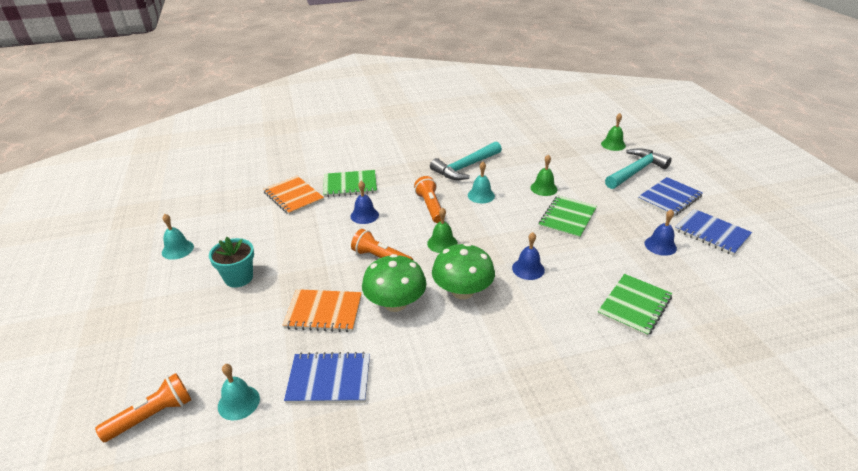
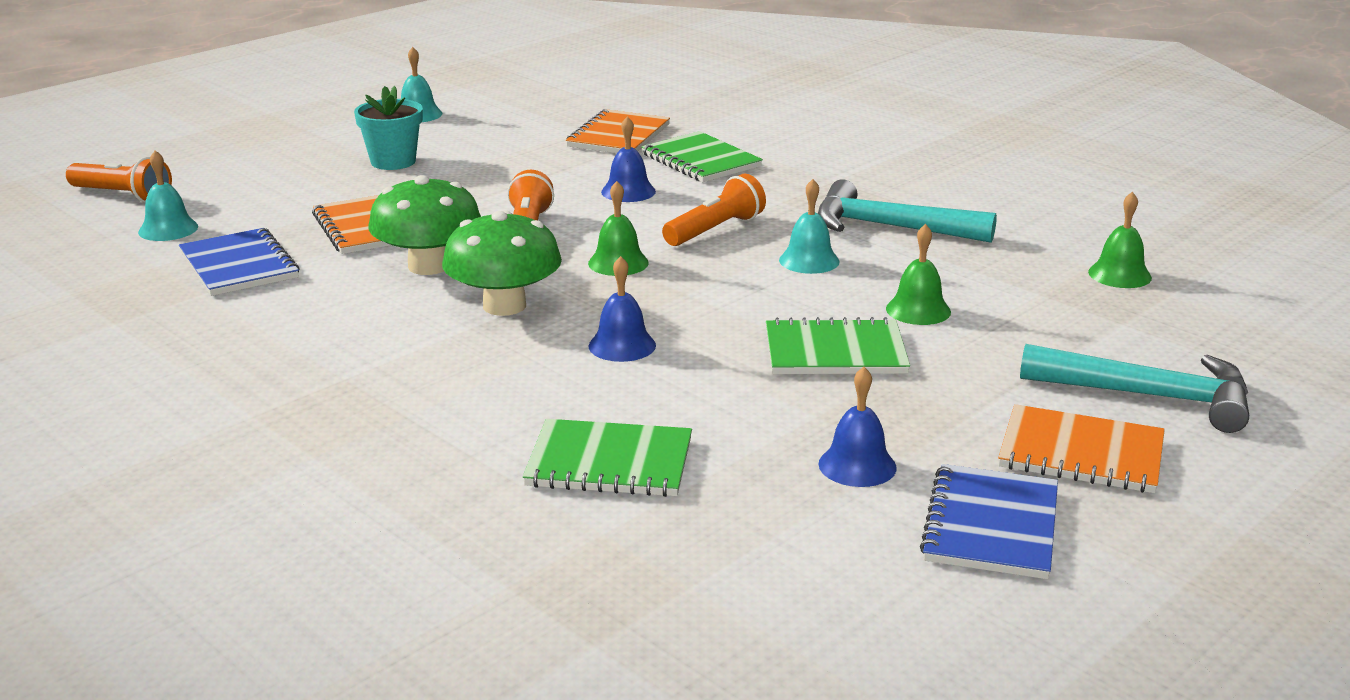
camera: 60 degrees right, 10 degrees down
green bell [601,113,626,151] -> green bell moved to [1088,191,1152,288]
blue notebook [638,177,703,217] -> orange notebook [998,404,1165,493]

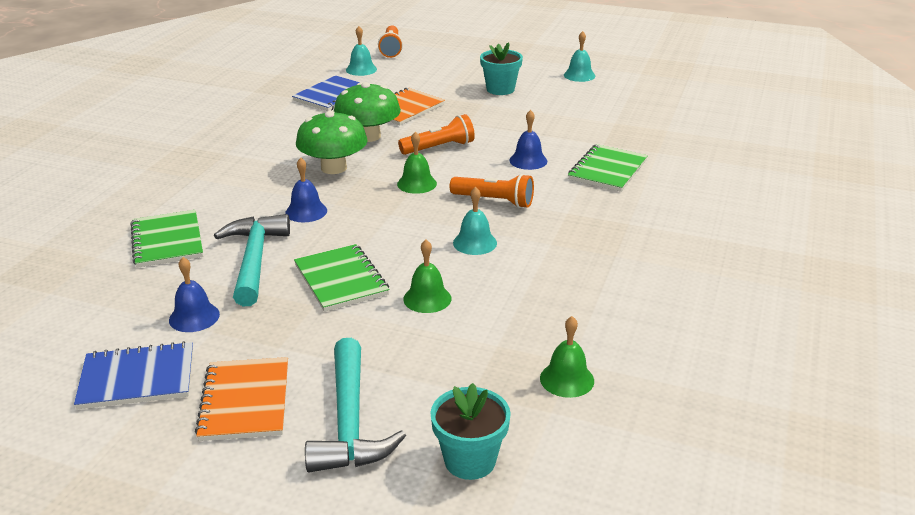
camera: 65 degrees right, 5 degrees up
orange notebook [566,109,670,153] -> none
turquoise hammer [818,179,997,243] -> turquoise hammer moved to [214,214,290,306]
none -> turquoise flower pot [430,383,511,480]

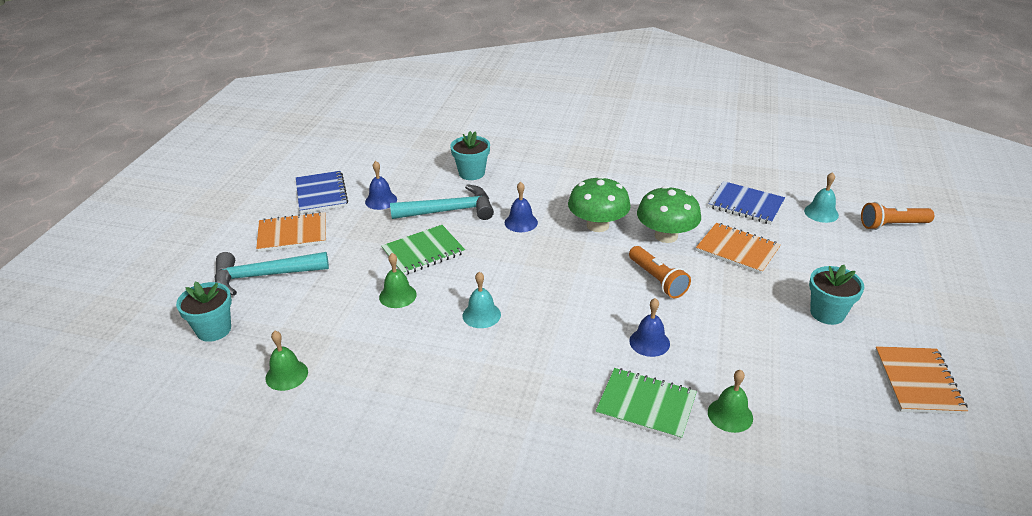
camera: 85 degrees right, 5 degrees up
green notebook [130,210,203,268] -> turquoise flower pot [450,131,490,180]
green bell [397,131,437,194] -> green bell moved to [708,370,753,433]
orange flashlight [450,174,534,208] -> none
turquoise bell [564,31,595,82] -> orange notebook [875,346,968,414]

